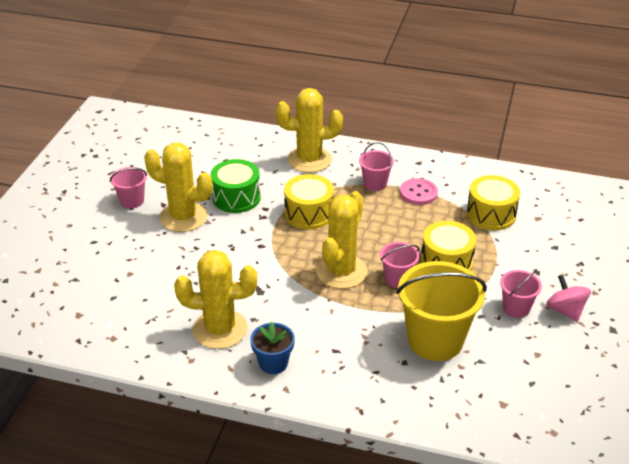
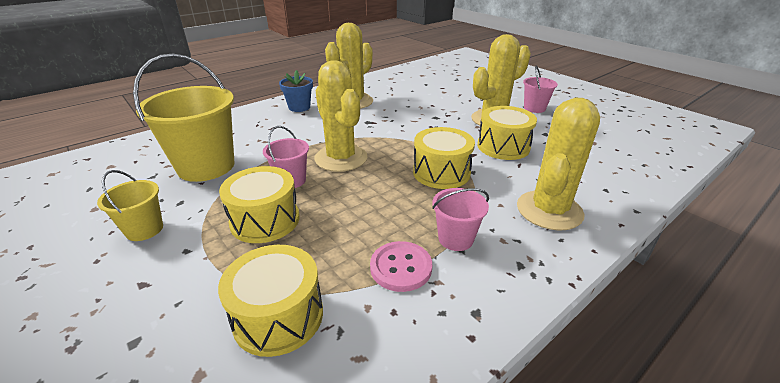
camera: 125 degrees right, 5 degrees down
green drum [211,159,261,213] -> yellow drum [477,106,537,160]
pink bucket [500,269,542,318] -> yellow bucket [97,170,163,241]
pink spinning top [546,275,591,322] -> none

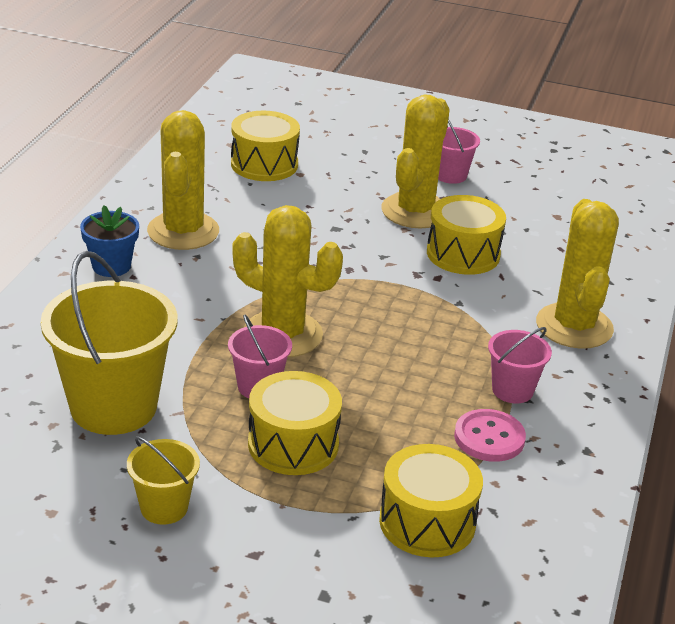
camera: 35 degrees left, 0 degrees up
yellow drum [413,127,475,189] -> yellow drum moved to [231,111,300,181]

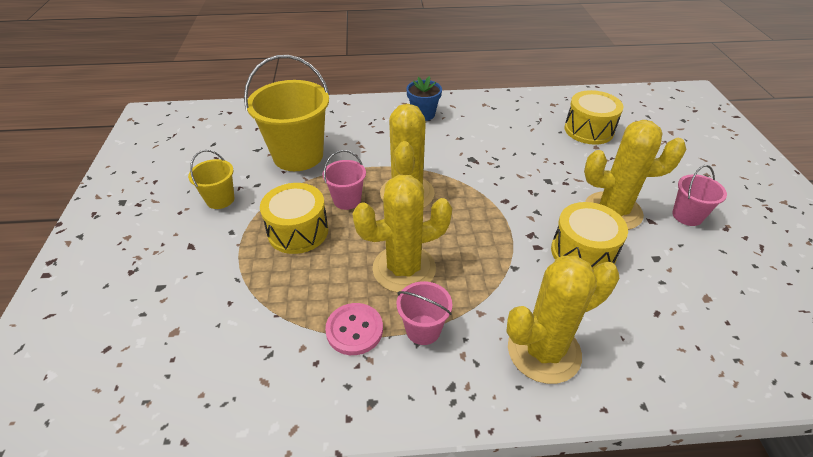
camera: 70 degrees right, 10 degrees up
yellow cactus [147,110,219,250] -> yellow cactus moved to [352,175,452,293]
yellow drum [379,444,483,557] -> none

